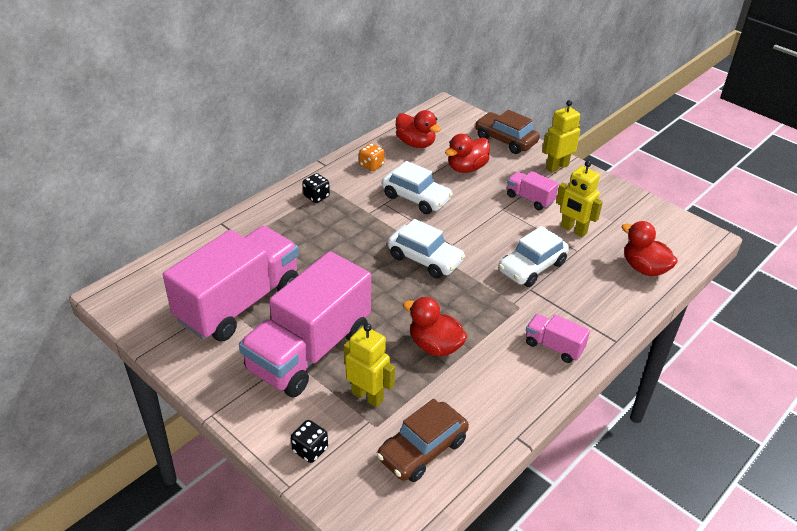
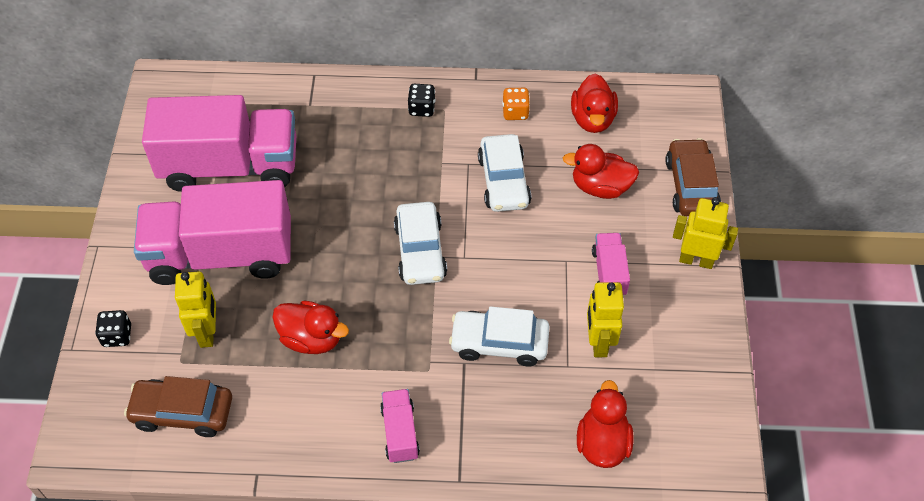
camera: 50 degrees right, 15 degrees up
red duck [403,297,467,356] -> red duck turned 120 degrees clockwise [272,300,349,354]

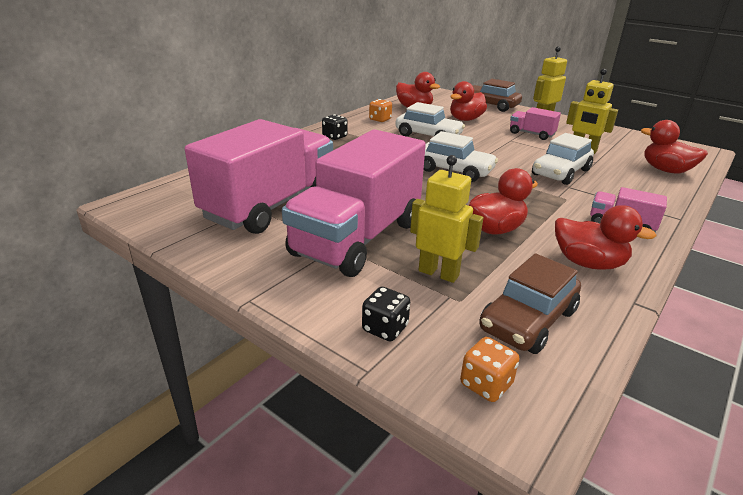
camera: 55 degrees left, 25 degrees down
none -> orange dice [460,337,519,402]
none -> red duck [555,205,657,270]

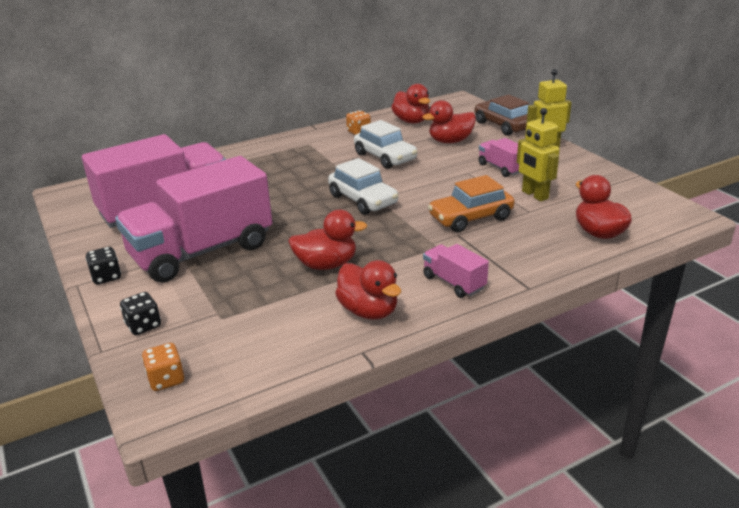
camera: 25 degrees right, 0 degrees up
black dice [322,114,348,140] -> black dice moved to [85,247,121,285]
yellow robot [410,155,483,283] -> none
brown car [479,253,581,354] -> none
white car [532,133,594,185] -> orange car [428,175,514,232]

